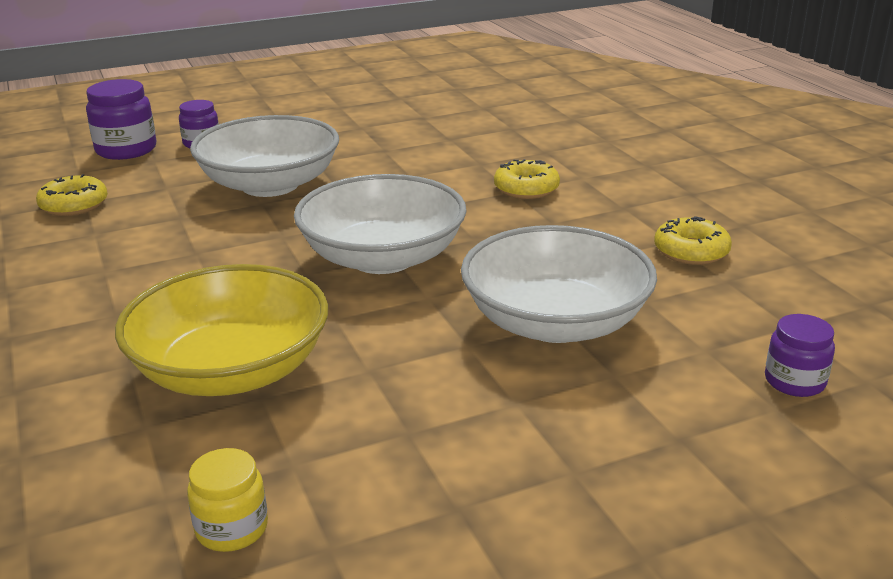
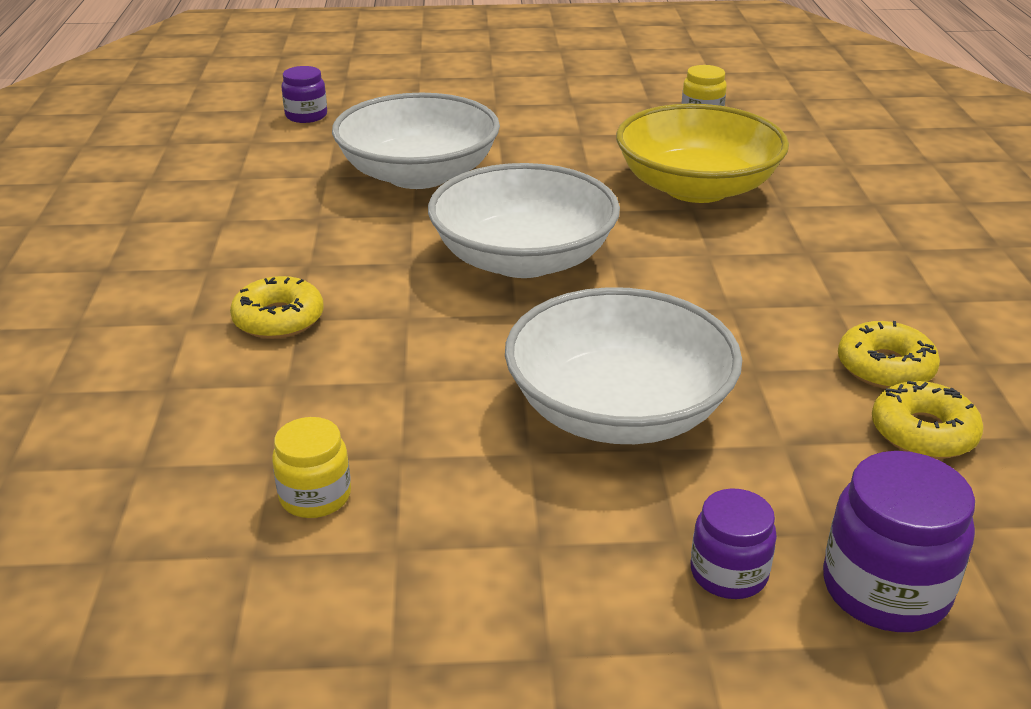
camera: 160 degrees left, 5 degrees up
yellow donut [654,216,732,265] -> yellow donut moved to [838,321,940,389]
none -> yellow jar [272,417,351,518]

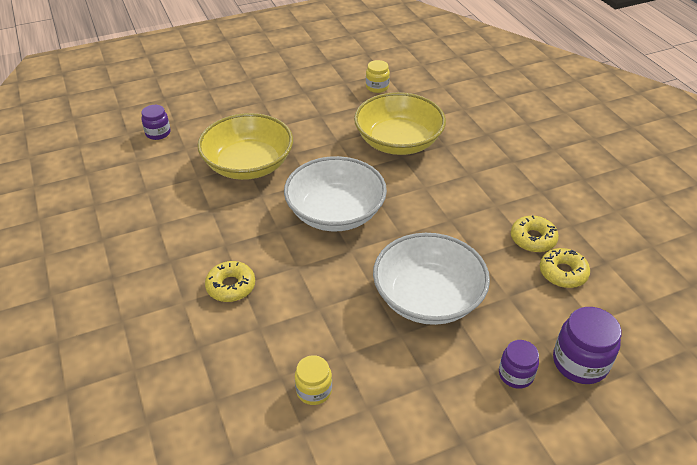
camera: 20 degrees left, 10 degrees up
white bowl [332,93,500,189] -> yellow bowl [197,113,293,180]

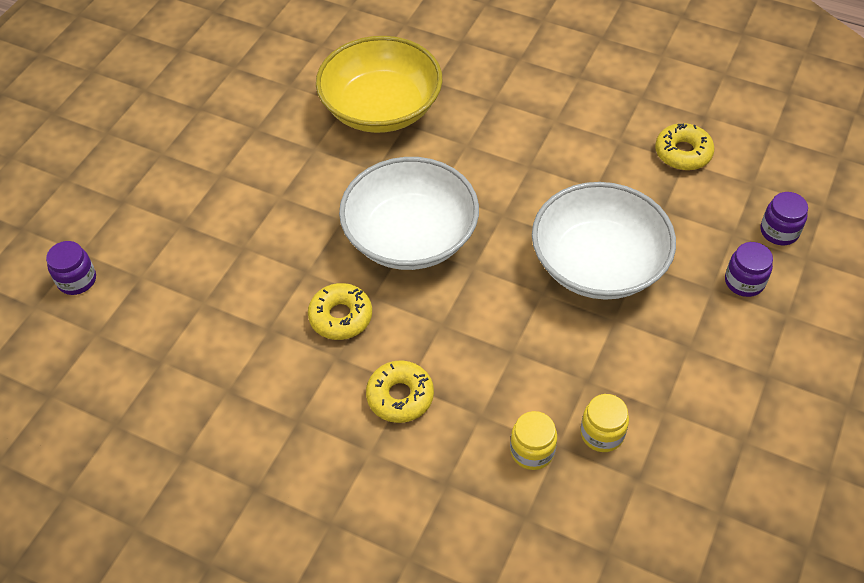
camera: 40 degrees left, 10 degrees up
yellow bowl [197,113,293,180] -> none
yellow jar [366,60,390,93] -> yellow jar moved to [510,411,557,470]
yellow donut [511,216,559,252] -> yellow donut moved to [308,283,372,340]
purple jar [553,307,622,384] -> purple jar [760,192,808,245], size x0.63

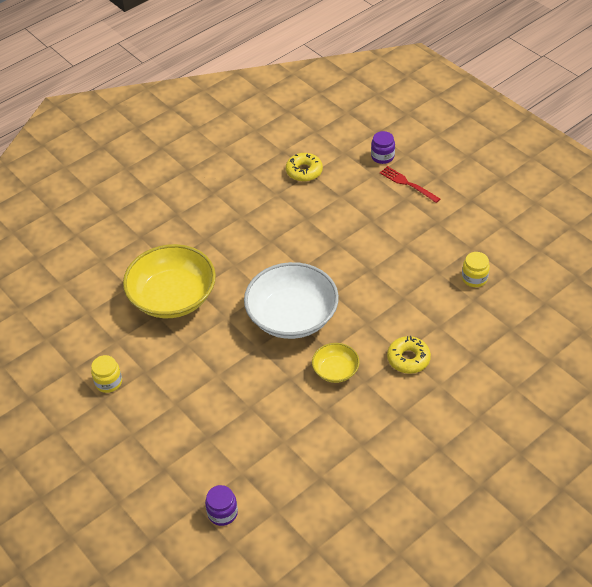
camera: 65 degrees left, 5 degrees down
yellow donut [308,283,372,340] -> yellow bowl [312,343,360,383]
yellow jar [510,411,557,470] -> yellow jar moved to [91,355,122,393]
white bowl [532,182,676,300] -> none
purple jar [725,242,773,297] -> red fork [380,166,440,203]

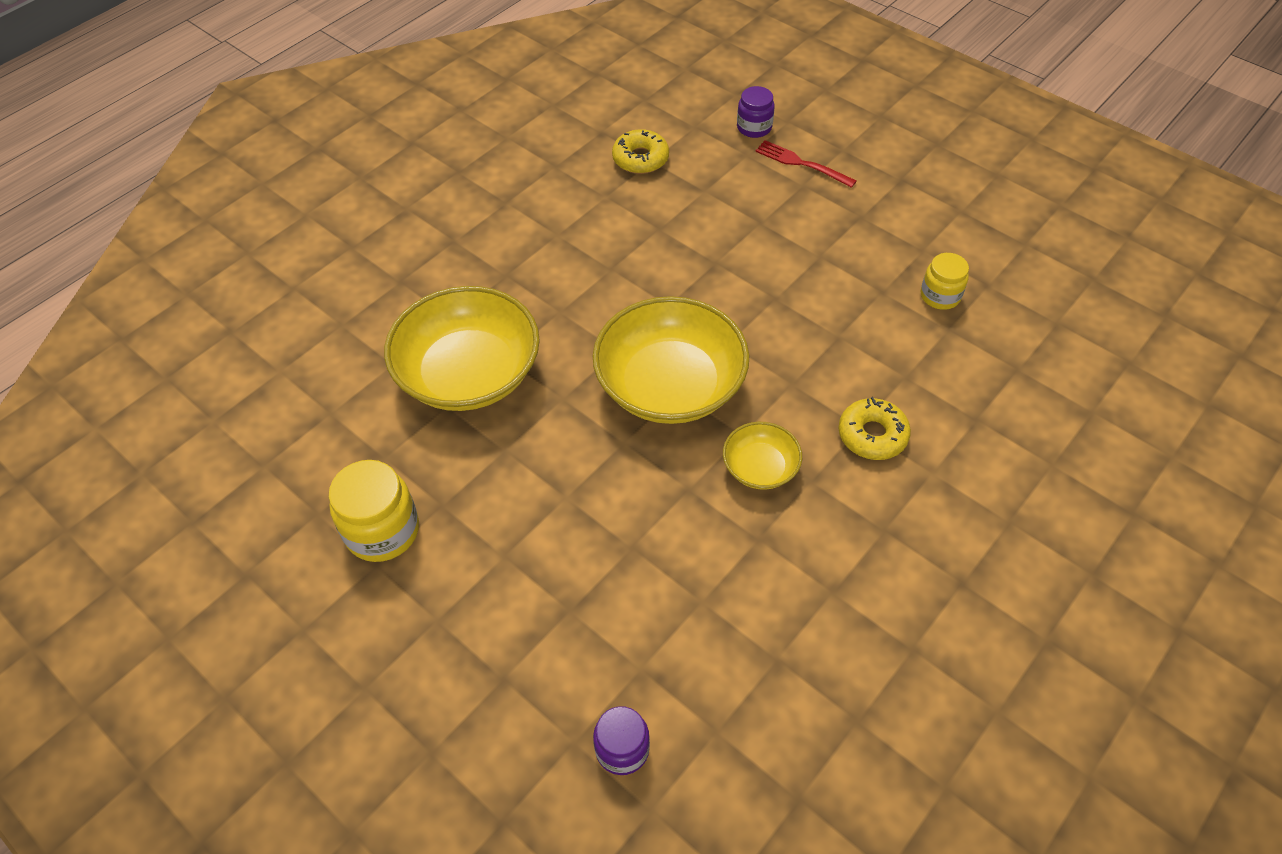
camera: 10 degrees left, 5 degrees up
yellow jar [91,355,122,393] -> yellow jar [329,460,419,562], size x1.59
white bowl [244,262,339,339] -> yellow bowl [593,296,749,424]

